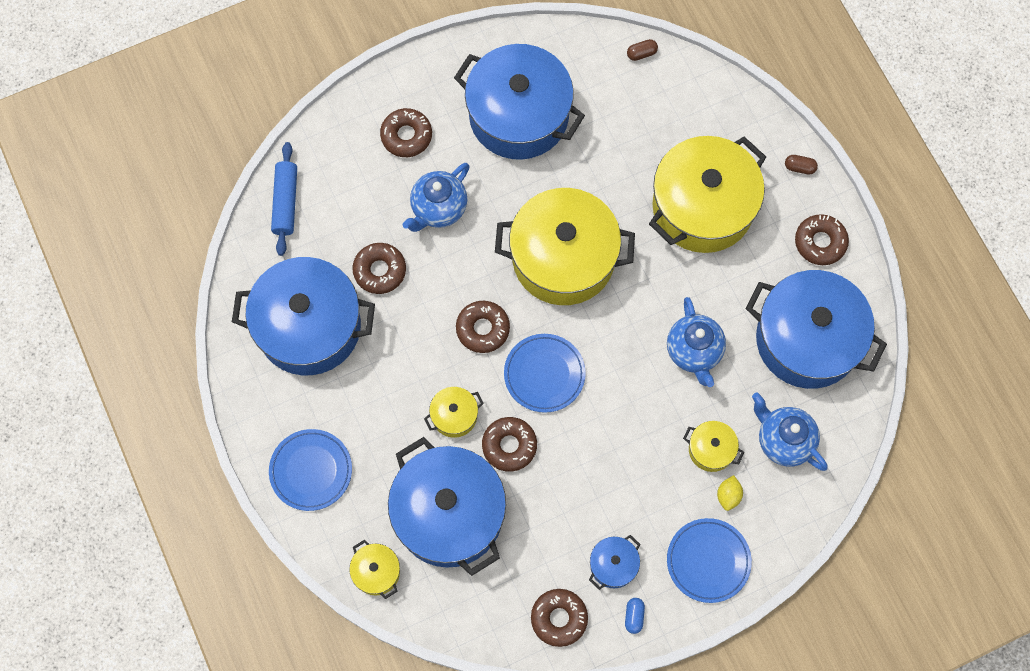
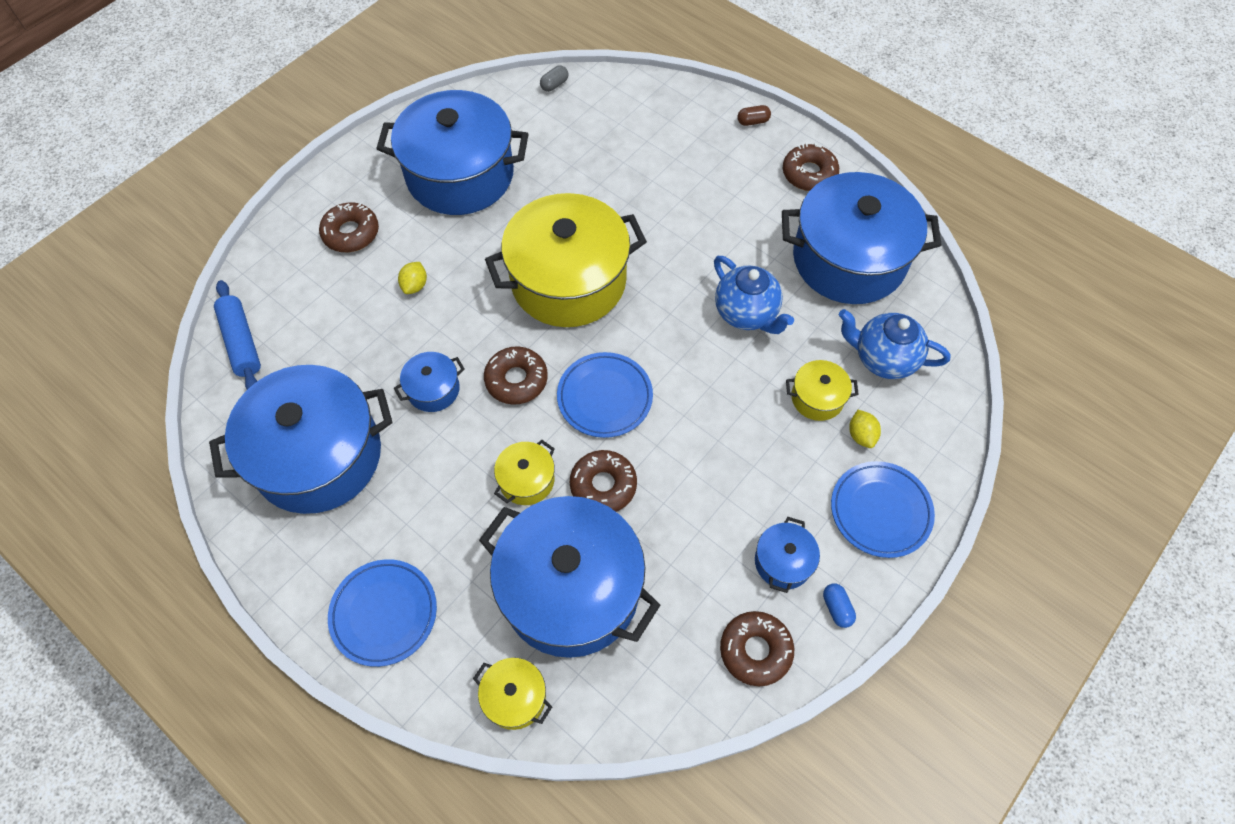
camera: 25 degrees left, 10 degrees down
brown donut [353,243,406,294] -> none
blue teapot [403,163,470,232] -> yellow lemon [398,262,427,294]
brown capsule [627,39,658,61] -> grey capsule [540,65,568,92]
yellow pot [649,136,766,253] -> none
none -> blue pot [394,352,465,412]

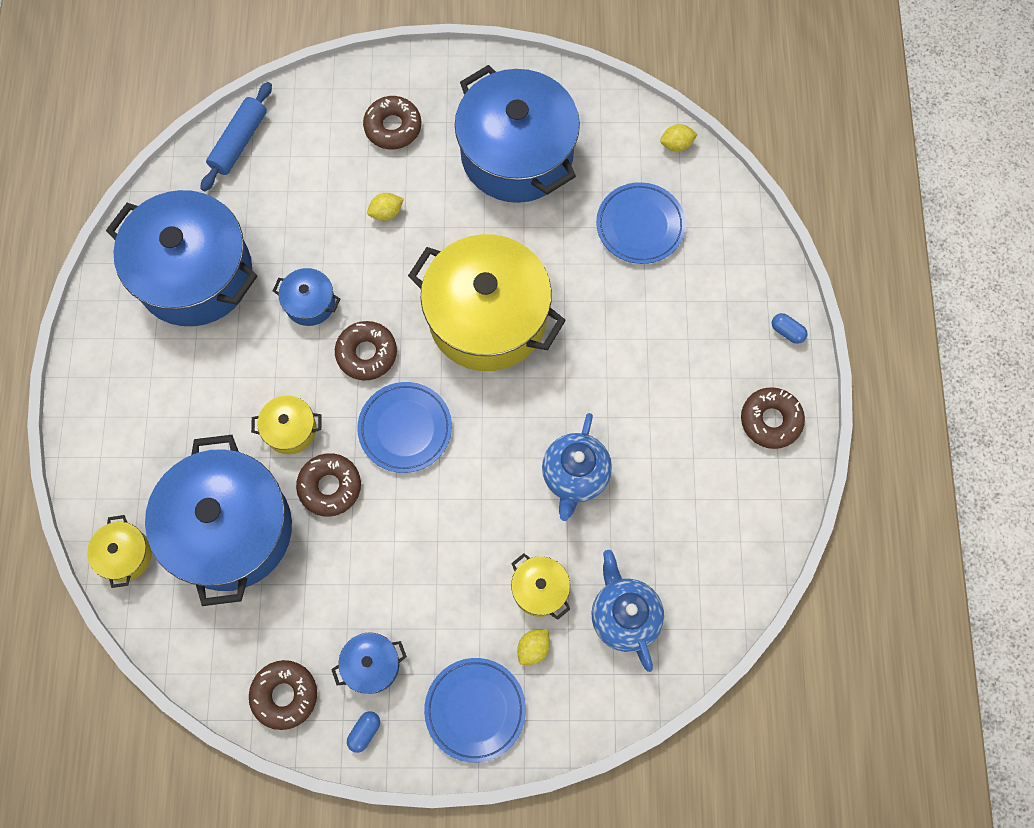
camera: 50 degrees right, 10 degrees up
blue plate [328,559,437,667] -> blue plate moved to [596,182,686,264]
grey capsule [540,65,568,92] -> yellow lemon [660,124,698,152]
brown capsule [737,105,771,126] -> blue capsule [772,313,808,344]
blue pot [782,172,942,304] -> none

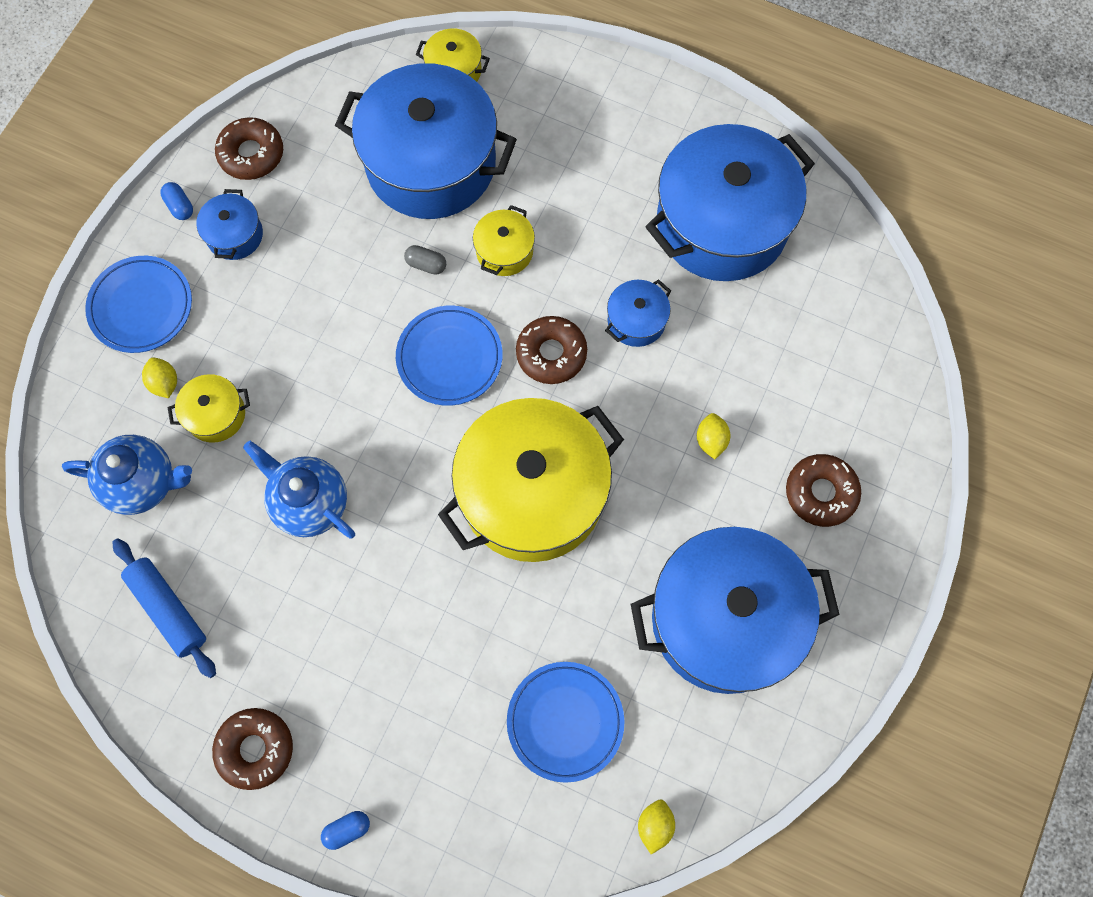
camera: 115 degrees right, 0 degrees up
blue rolling pin [200,82,272,192] -> blue rolling pin moved to [112,538,216,678]
brown donut [296,453,361,517] -> grey capsule [404,245,446,275]

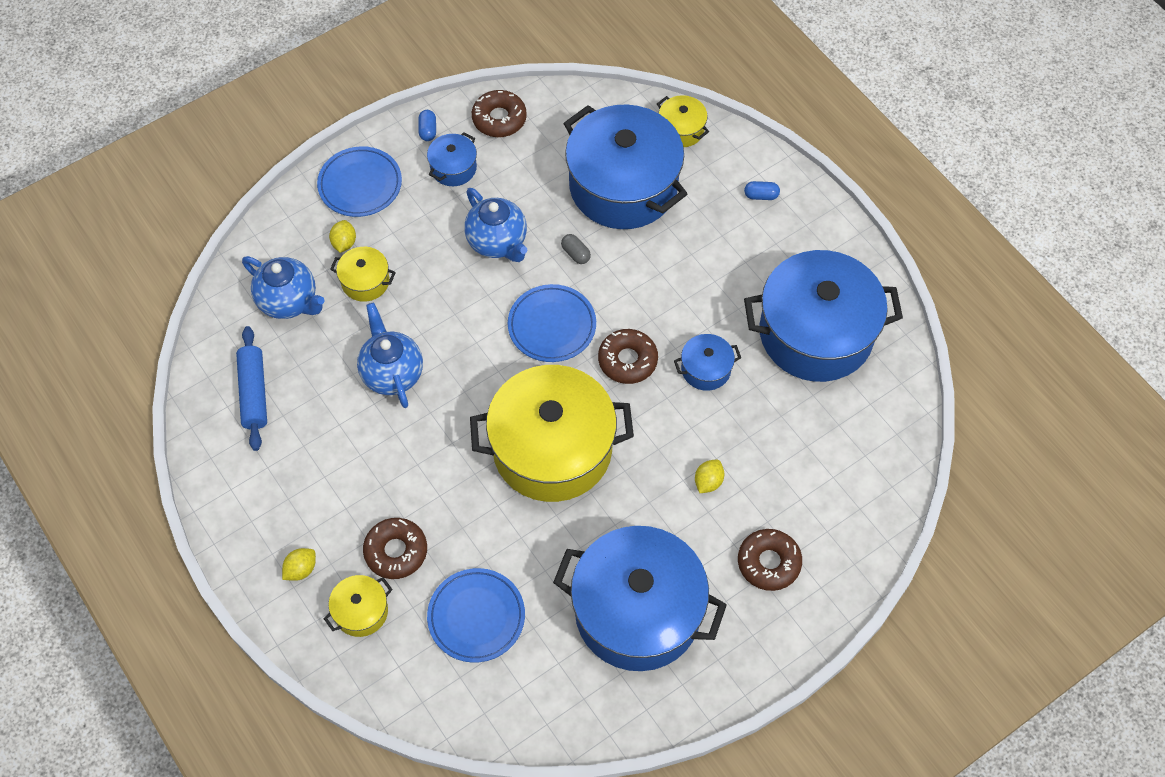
camera: 30 degrees right, 10 degrees down
brown donut [212,708,293,790] -> brown donut moved to [363,518,427,579]
blue capsule [321,811,370,850] -> blue capsule moved to [744,181,780,200]
yellow pot [473,205,535,276] -> yellow pot moved to [324,575,393,637]
yellow lemon [638,799,675,854] -> yellow lemon moved to [282,548,316,581]
none -> blue teapot [464,188,528,262]

